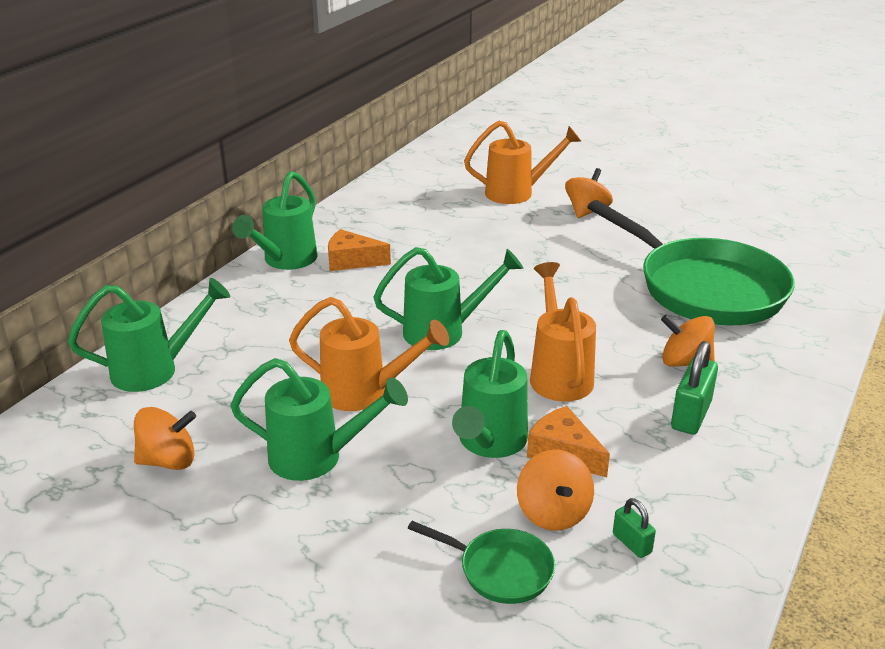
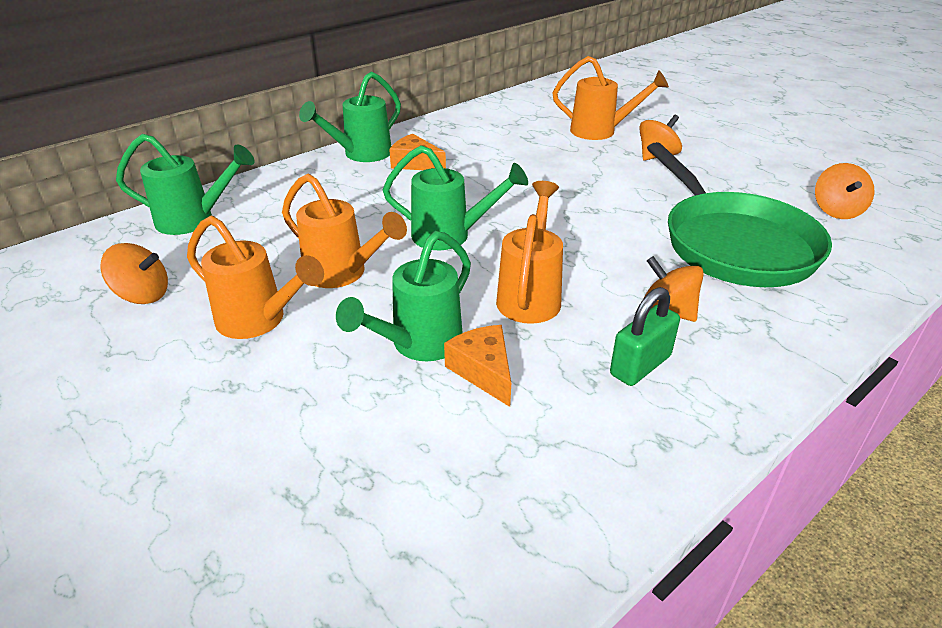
camera: 20 degrees right, 5 degrees up
green watering can [230,358,408,481] -> orange watering can [187,216,324,339]
green pan [408,521,555,604] -> none
orange spinning top [517,450,594,531] -> orange spinning top moved to [815,163,874,219]
green padlock [613,498,656,558] -> none

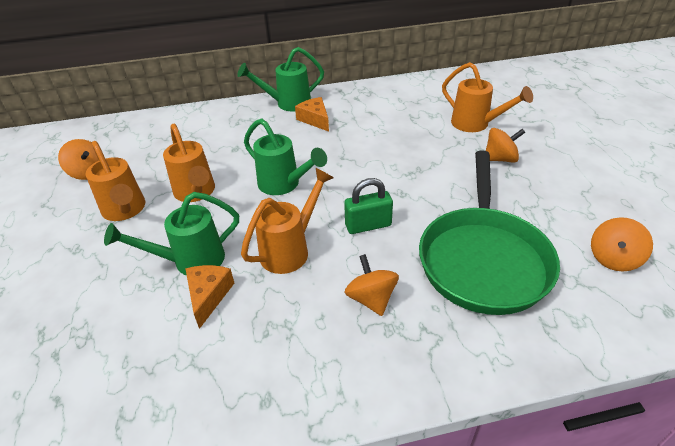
camera: 30 degrees right, 5 degrees up
green watering can [116,134,255,235] -> none
green padlock [610,287,680,386] -> green padlock moved to [344,178,393,234]

